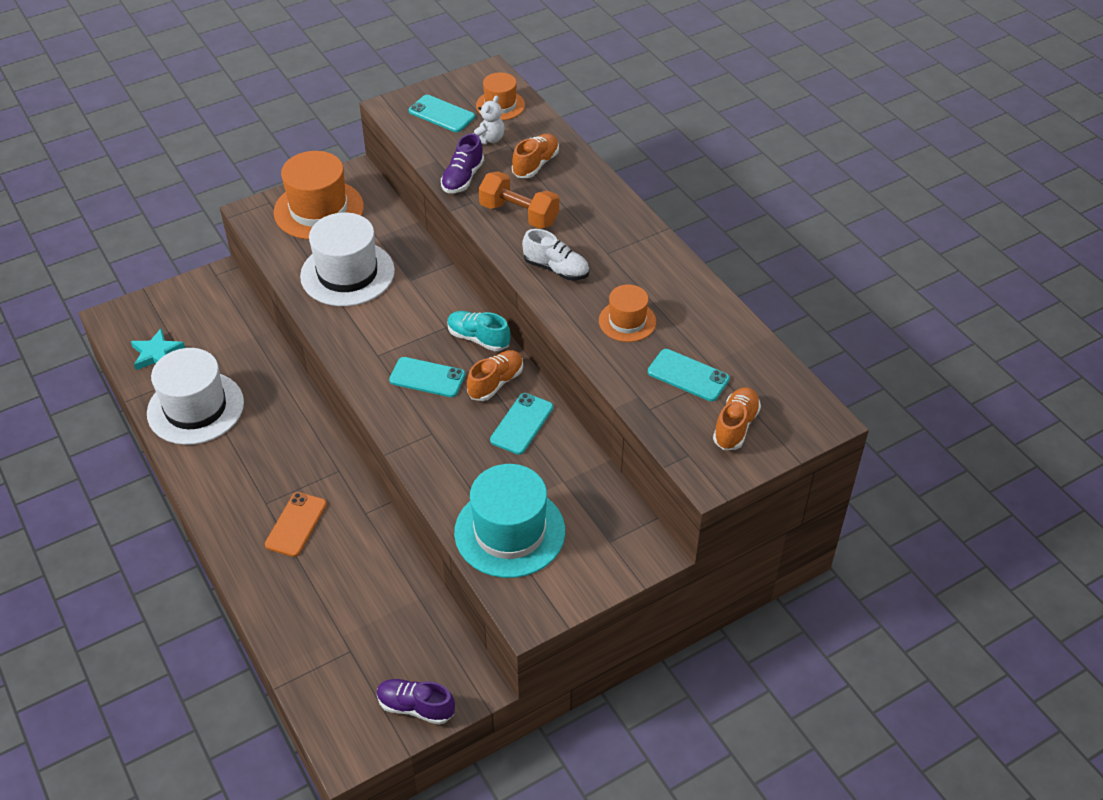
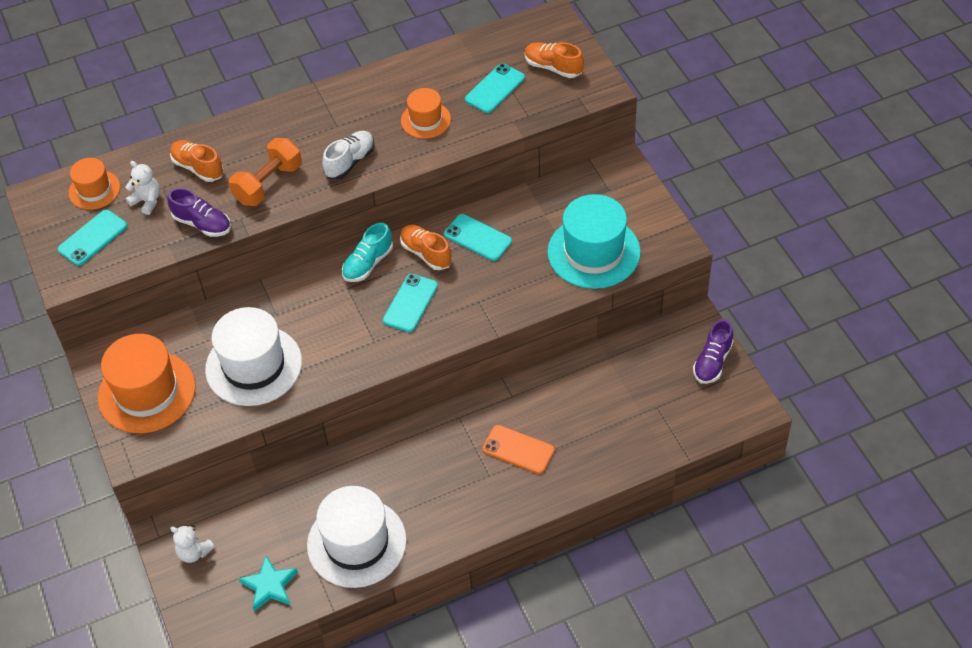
camera: 80 degrees left, 5 degrees up
none -> white teddy bear [170,525,215,563]

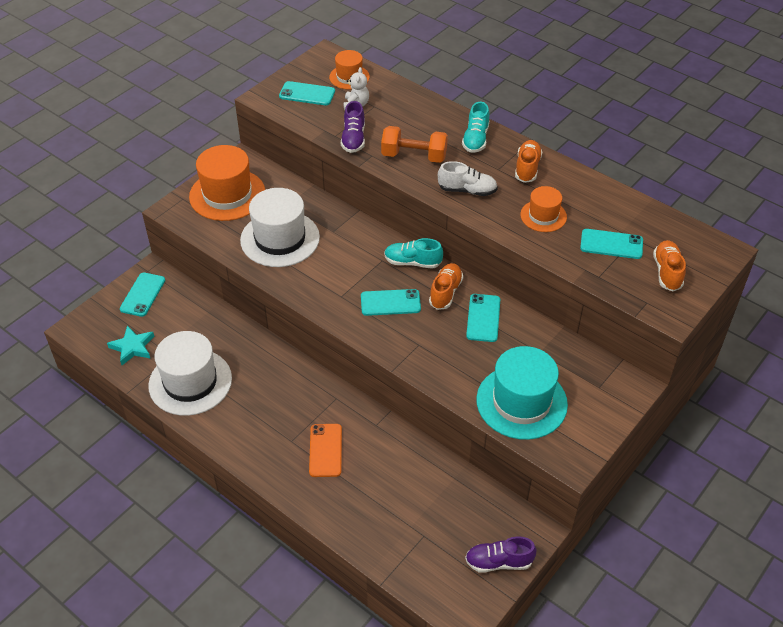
camera: 60 degrees right, 5 degrees down
orange shoe [170,140,224,182] -> orange shoe moved to [515,140,543,183]
white teddy bear [170,525,215,563] -> turquoise phone [120,272,165,317]
none -> turquoise shoe [462,102,490,153]

